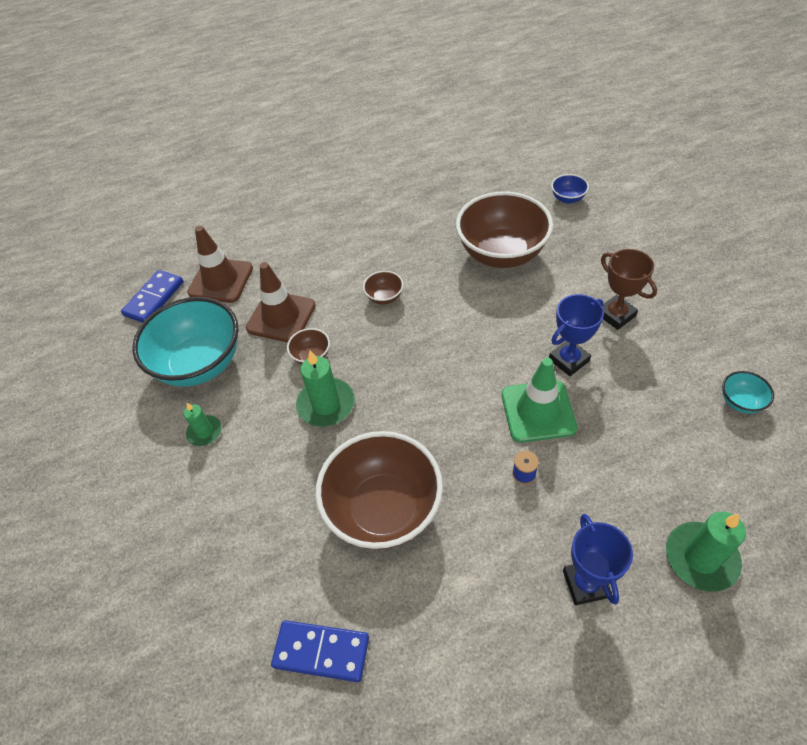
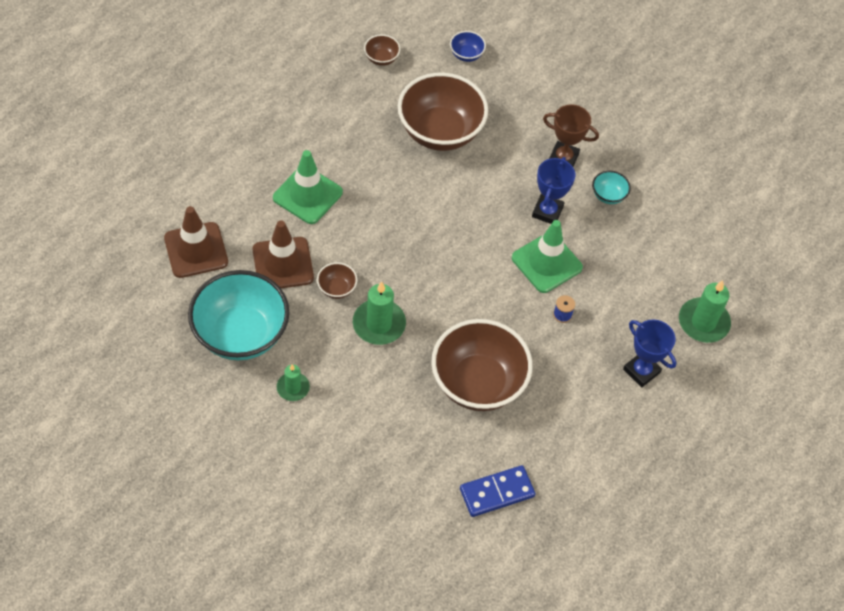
camera: 40 degrees left, 5 degrees up
blue domino [121,270,183,323] -> none
brown bowl [363,271,404,304] -> brown bowl moved to [364,34,400,66]
turquoise bowl [722,371,774,414] -> turquoise bowl moved to [592,171,631,204]
none -> green traffic cone [273,150,343,224]

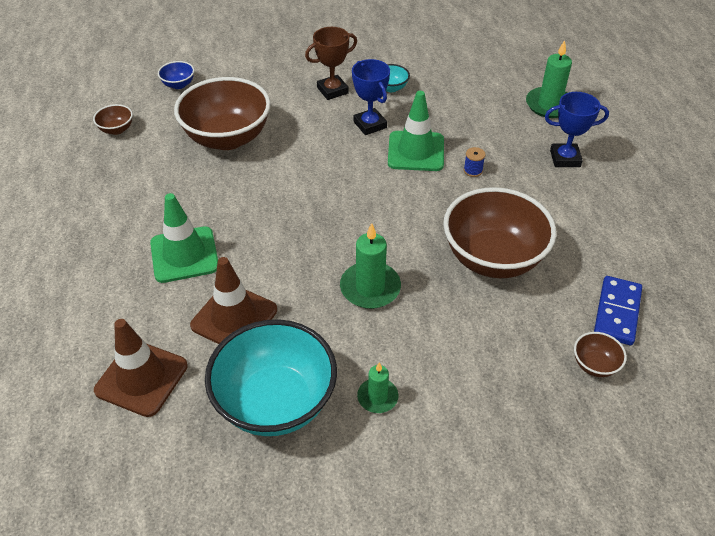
camera: 45 degrees left, 10 degrees down
brown bowl [317,262,357,299] -> brown bowl moved to [574,332,627,377]

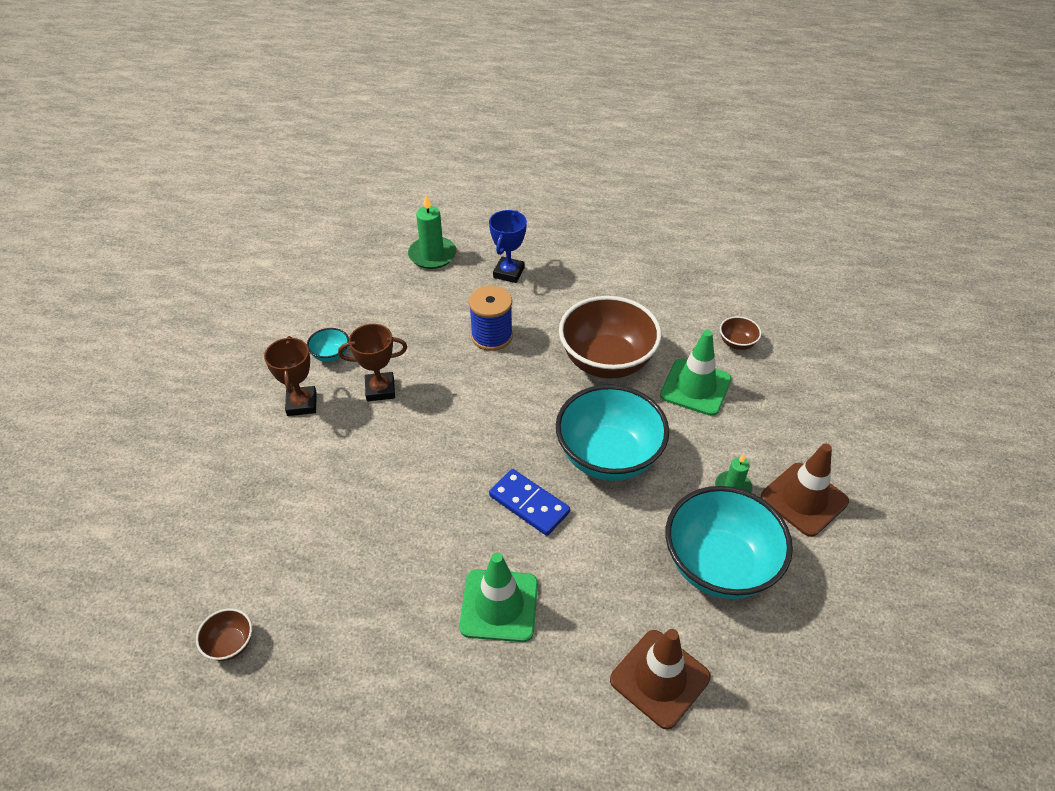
camera: 70 degrees left, 0 degrees up
blue bowl [158,61,194,89] -> none
brown bowl [174,77,271,150] -> none
brown traffic cone [190,257,277,344] -> brown traffic cone moved to [761,443,849,537]
green candle [340,223,401,309] -> turquoise bowl [556,385,669,481]
blue trophy [352,59,390,135] -> brown trophy [338,324,407,402]
green traffic cone [388,91,444,171] -> green traffic cone moved to [660,330,732,416]
blue spool [464,147,486,177] -> blue spool [469,286,513,351], size x2.18
blue domino [594,276,642,345] -> blue domino moved to [489,469,570,536]

